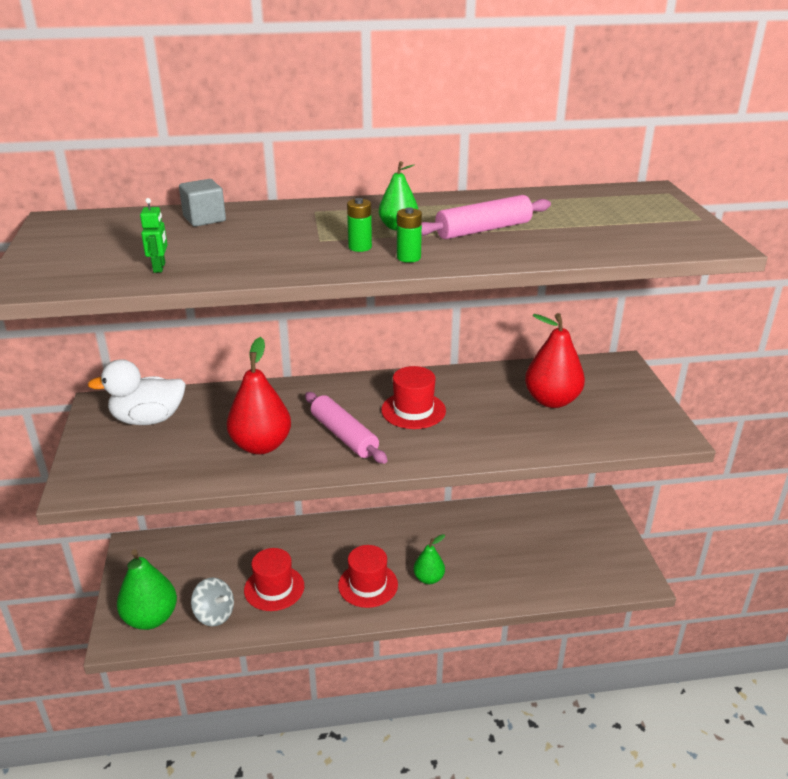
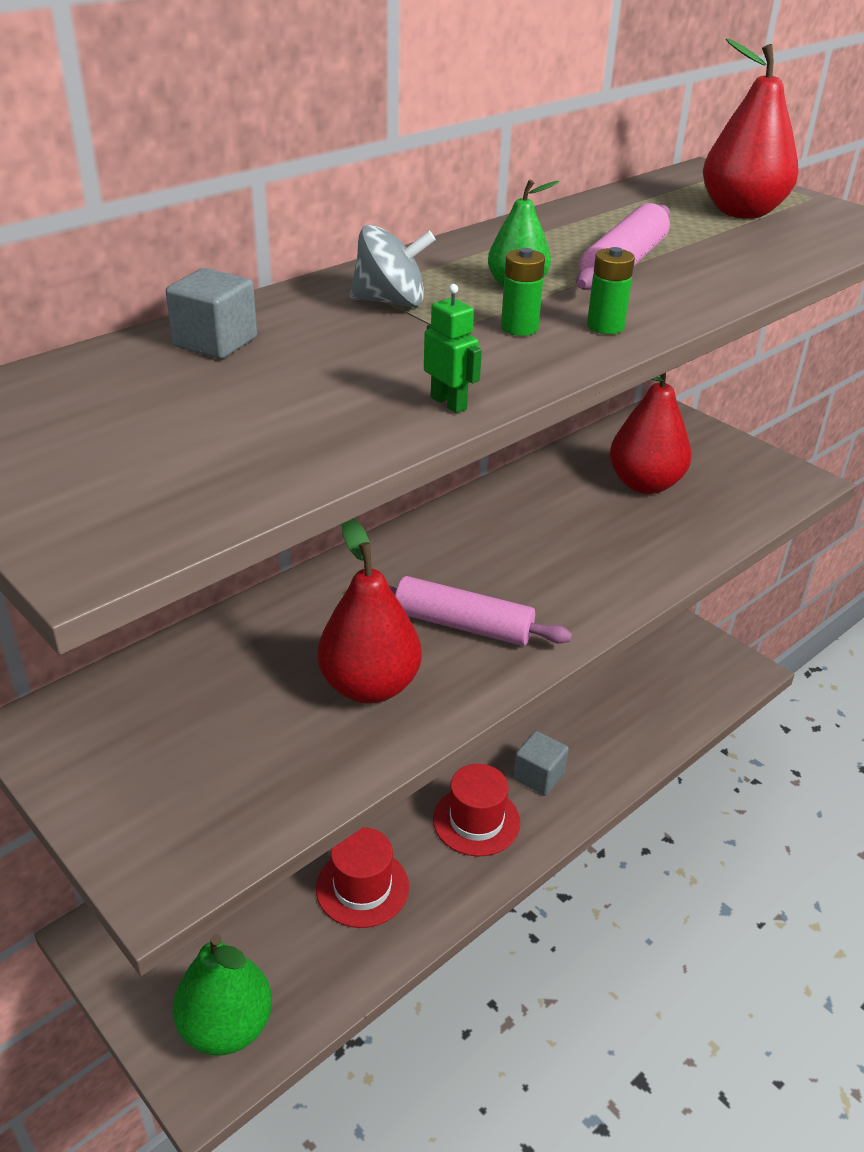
camera: 35 degrees left, 5 degrees up
white duck [88,359,186,425] -> none
green robot [140,198,168,273] -> green robot moved to [424,284,482,413]
grey spinning top [191,577,234,626] -> grey spinning top moved to [350,225,436,307]
red hat [381,366,446,429] -> none
green pear [413,534,445,584] -> grey cube [513,731,569,795]
none -> red pear [703,38,799,219]

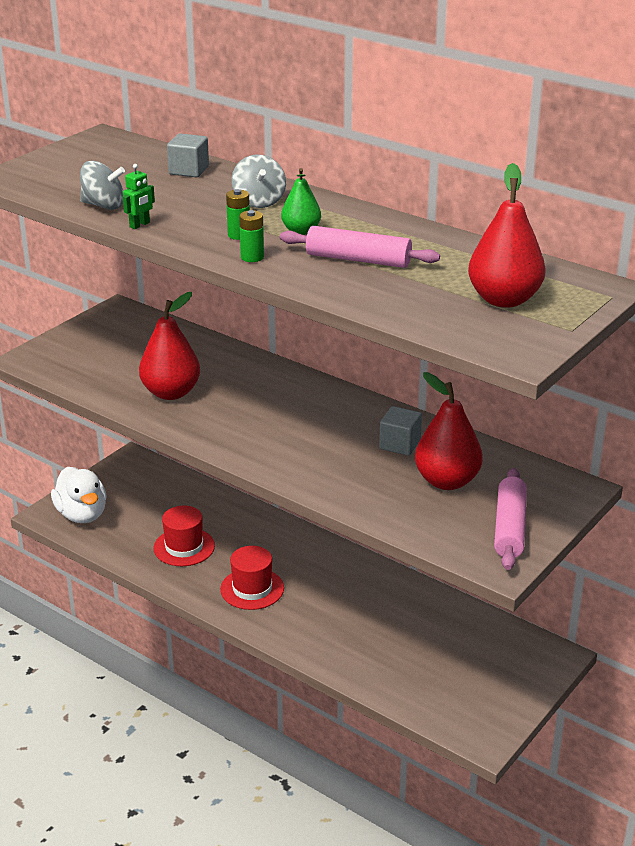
camera: 80 degrees right, 5 degrees down
green pear [173,934,272,1056] -> white duck [51,467,107,523]
pink rolling pin [389,576,572,646] -> pink rolling pin moved to [494,468,527,570]
grey cube [513,731,569,795] -> grey cube moved to [379,406,422,456]
none -> grey spinning top [80,161,125,210]

